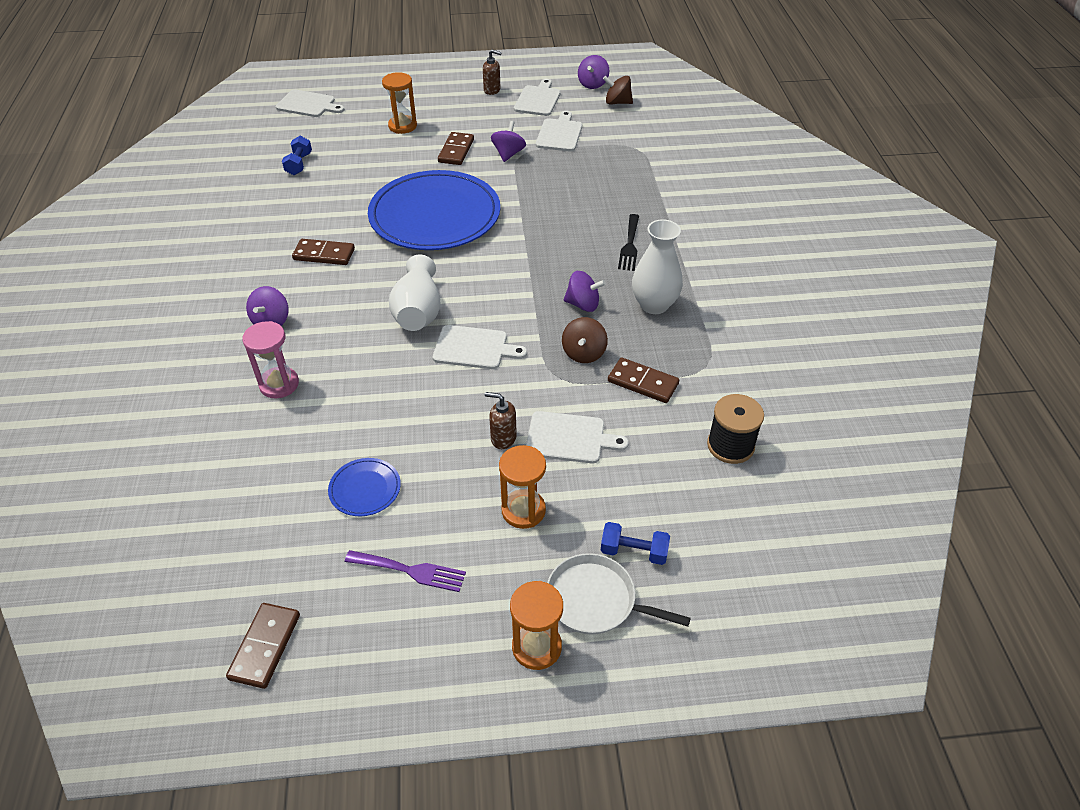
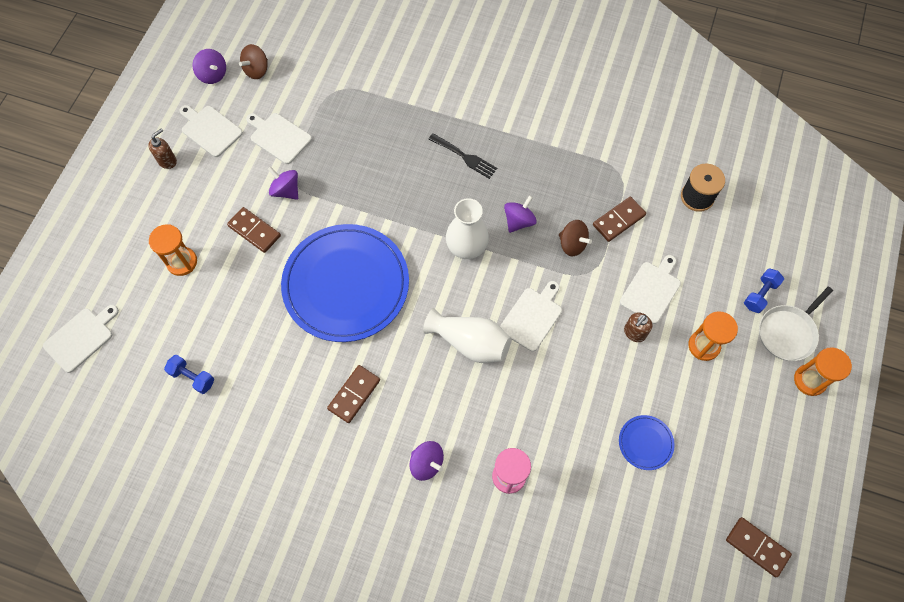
camera: 65 degrees left, 20 degrees up
purple fork [345,550,466,592] -> none
white vase [632,219,683,314] -> white vase moved to [446,198,489,259]

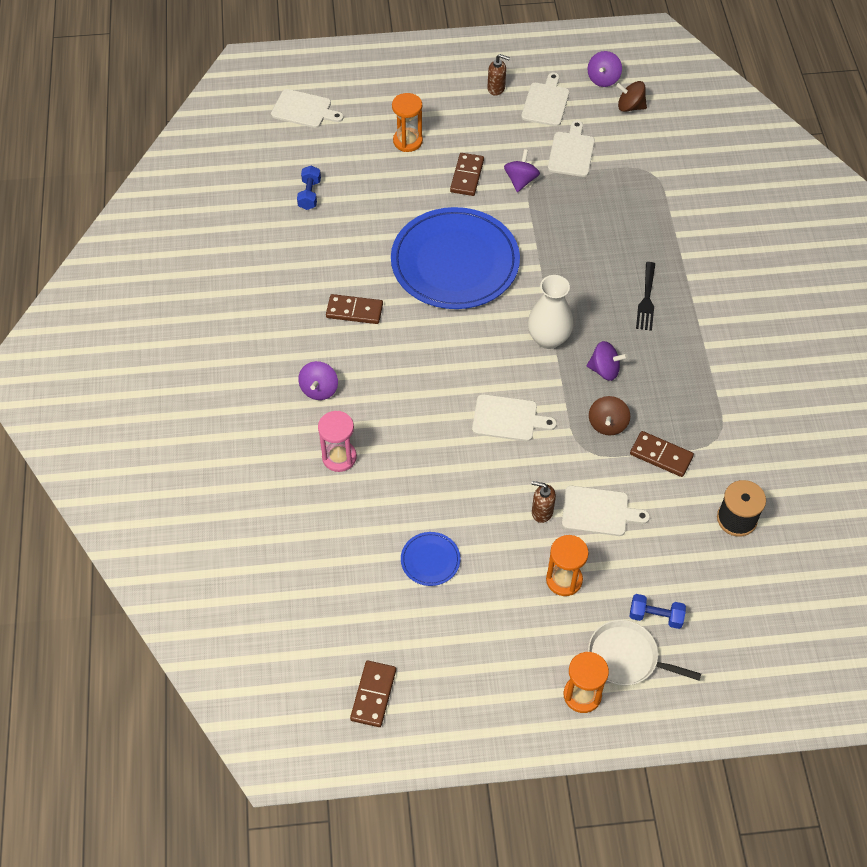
camera: 65 degrees right, 10 degrees down
white vase [423,308,511,363] -> none

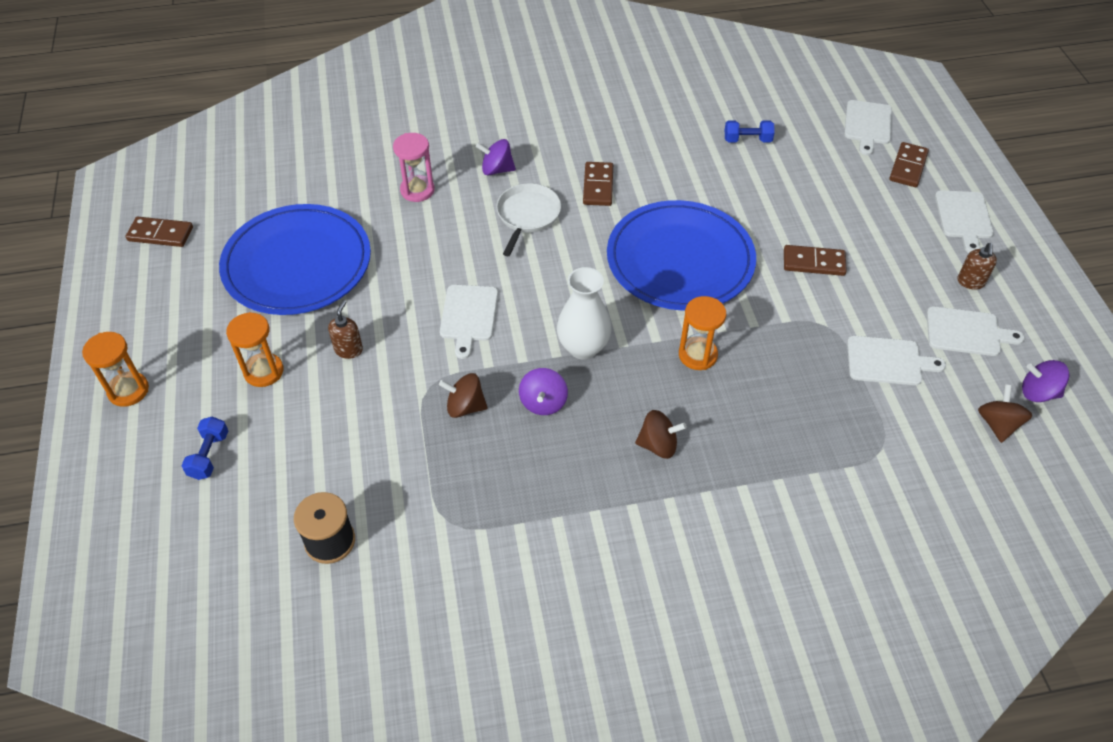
camera: 85 degrees right, 5 degrees down
orange hourglass [392,93,423,152] -> orange hourglass moved to [679,296,726,370]
blue plate [401,532,461,586] -> blue plate [219,204,371,315], size x2.47
purple spinning top [504,149,540,192] -> none
white cutting board [562,486,650,536] -> white cutting board moved to [935,191,994,253]
white pan [588,620,701,686] -> white pan moved to [496,183,561,256]
brown domino [630,431,694,477] -> brown domino moved to [889,142,929,187]
black fork [636,262,655,331] -> brown spinning top [635,410,687,459]

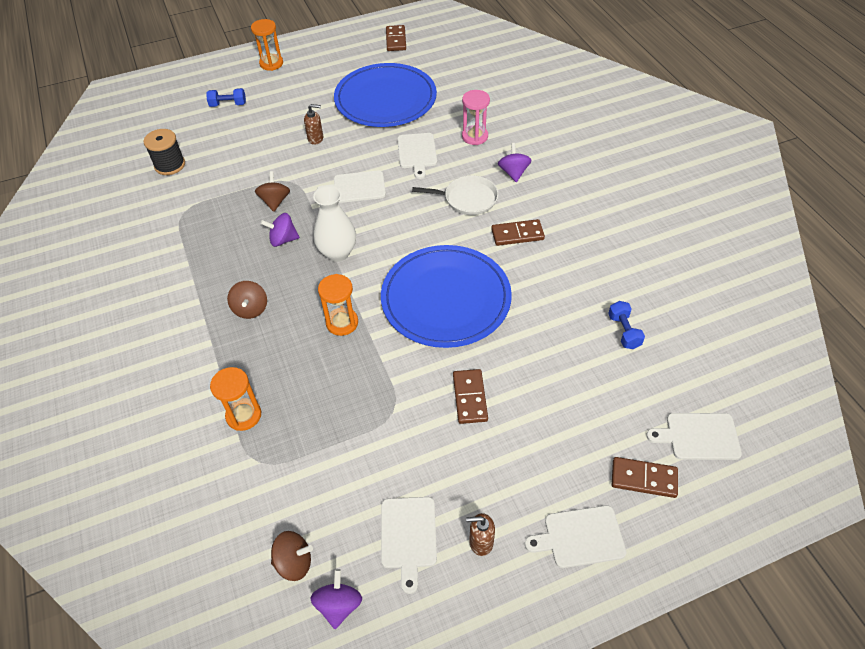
camera: 80 degrees right, 0 degrees up
orange hourglass [226,312,284,387] -> orange hourglass moved to [210,367,261,431]
white cutting board [847,336,946,385] -> white cutting board moved to [397,133,437,179]

